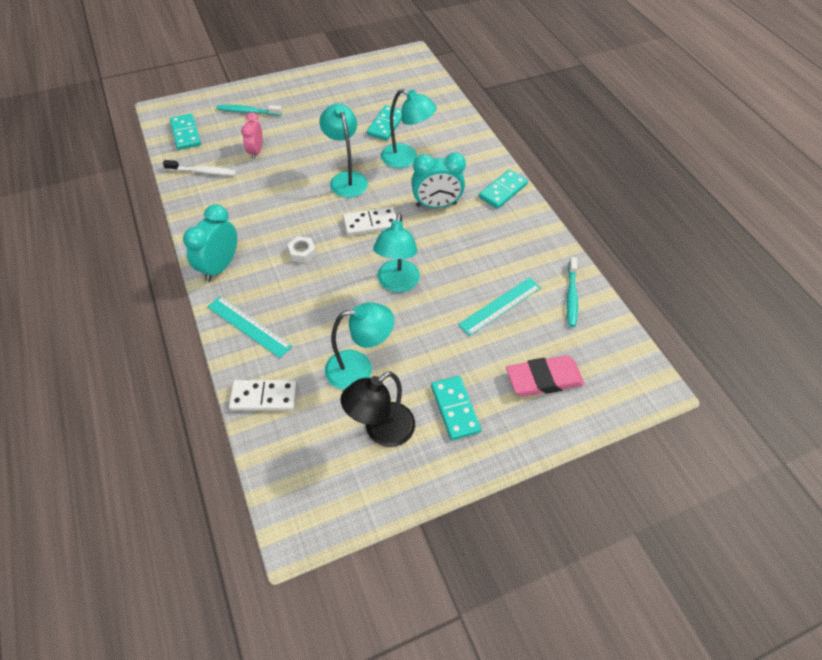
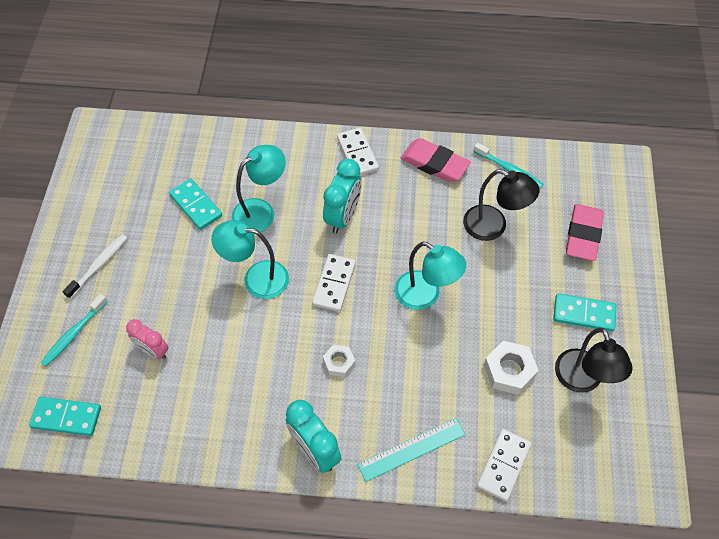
camera: 60 degrees left, 5 degrees up
white toothbrush [163,160,236,176] -> white toothbrush moved to [63,234,127,299]
turquoise lamp [325,302,394,390] -> white nut [484,341,539,395]
turquoise ruler [458,277,541,336] -> black lamp [463,169,539,241]
turquoise domino [479,169,528,209] -> white domino [337,127,379,176]
none -> pink eraser [401,138,471,182]

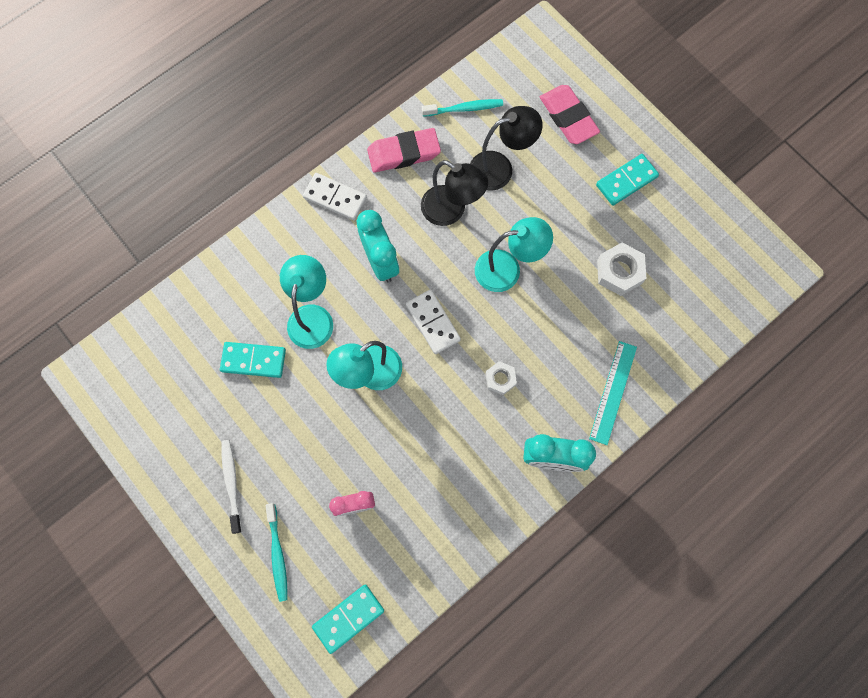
camera: 45 degrees left, 15 degrees up
white domino [477,429,532,501] -> none
black lamp [555,328,633,393] -> black lamp moved to [421,160,488,226]

